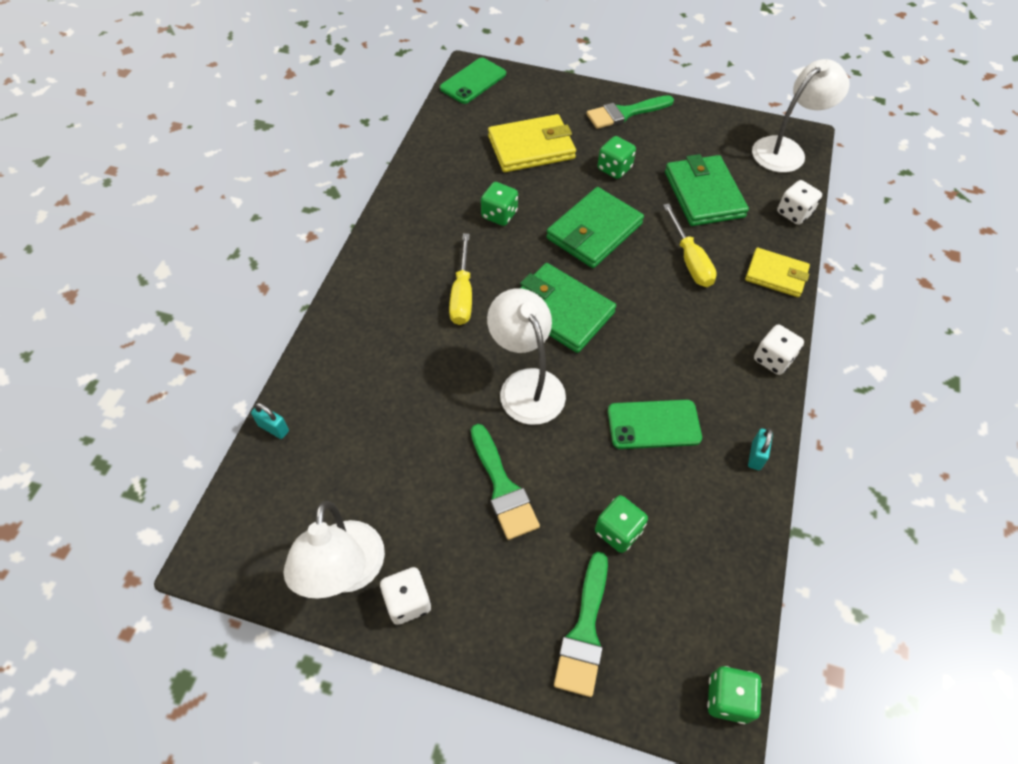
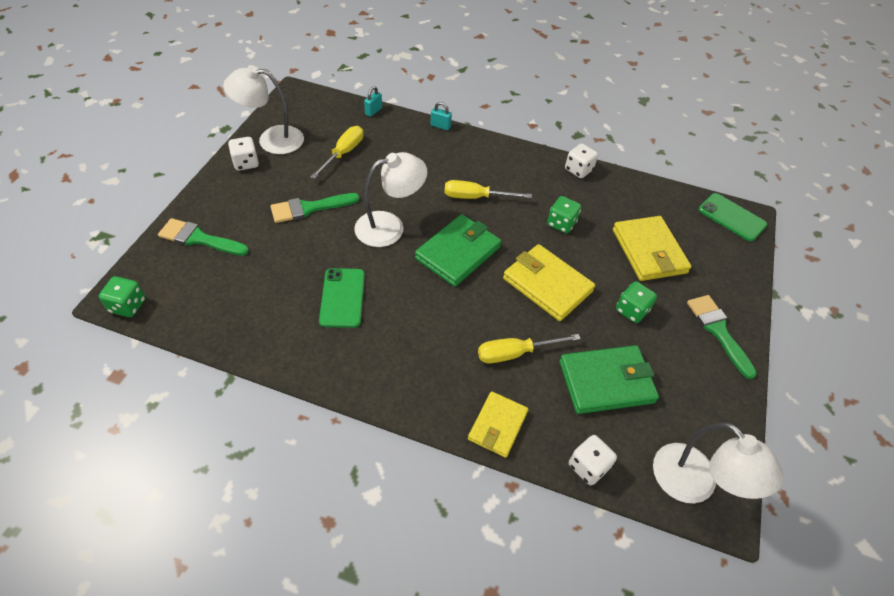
camera: 90 degrees right, 5 degrees down
green wallet [546,187,644,268] -> yellow wallet [503,244,595,321]
green dice [595,495,648,553] -> none
turquoise padlock [748,428,773,470] -> turquoise padlock moved to [431,102,452,130]
white dice [754,325,804,375] -> white dice moved to [565,144,598,178]
none -> yellow screwdriver [310,126,363,179]

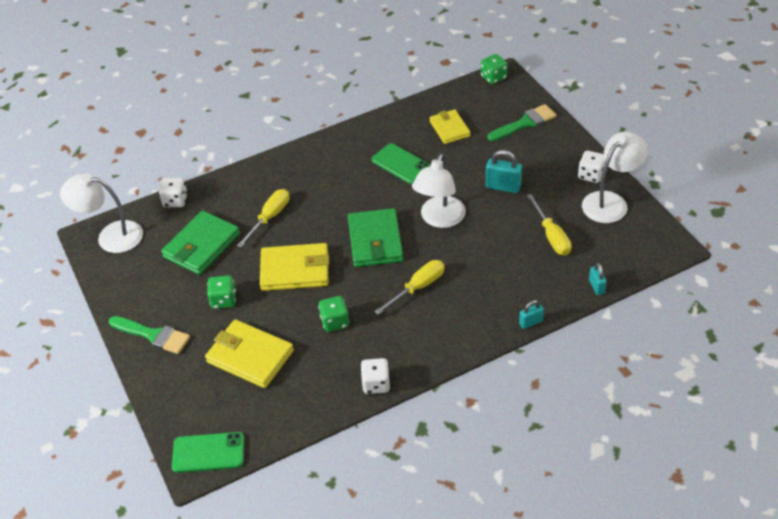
camera: 140 degrees right, 5 degrees down
green brush [270,193,359,223] -> turquoise padlock [486,150,522,193]
yellow wallet [468,391,528,458] -> yellow wallet moved to [429,109,471,144]

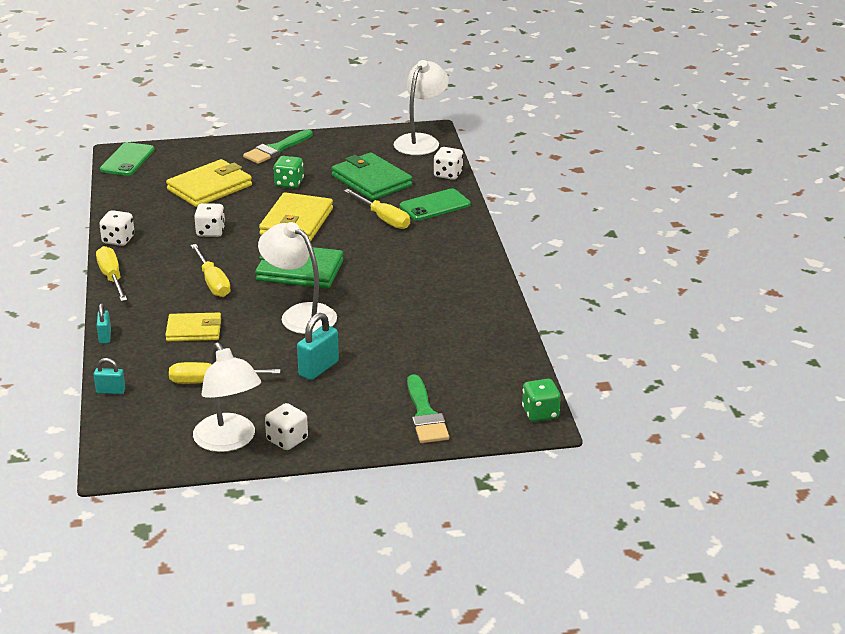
camera: 105 degrees right, 15 degrees down
green dice [318,296,350,332] -> white dice [194,203,225,237]
green phone [372,143,431,184] -> green phone moved to [400,188,470,221]
yellow wallet [429,109,471,144] -> yellow wallet moved to [165,313,221,341]
none -> yellow screwdriver [96,246,127,301]

